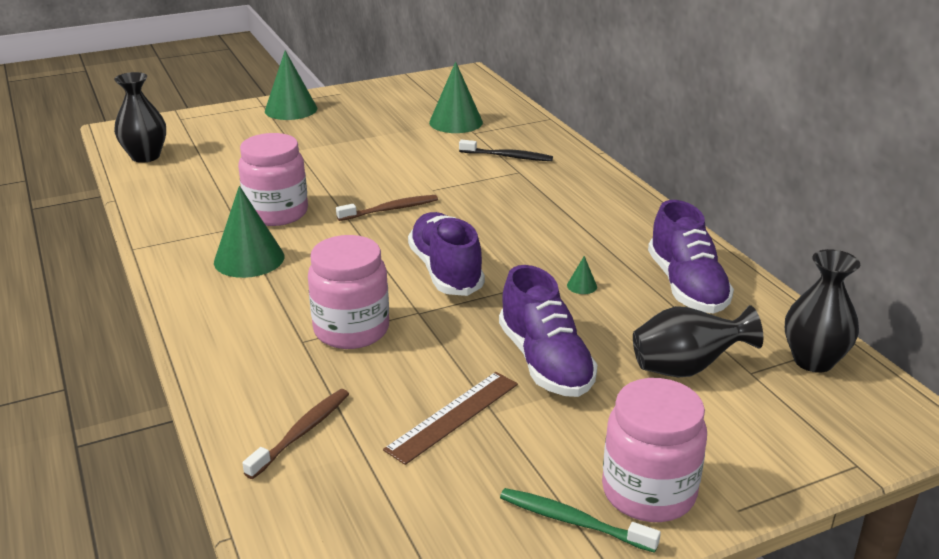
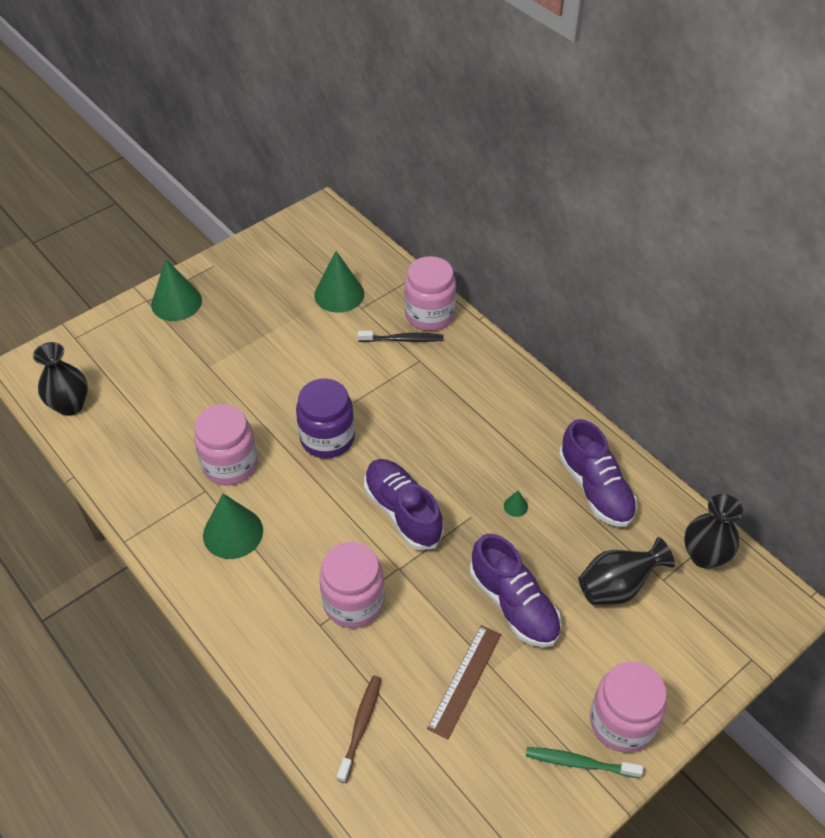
camera: 15 degrees left, 20 degrees up
brown toothbrush [336,195,438,221] -> purple jar [296,378,355,459]
none -> pink jar [405,256,456,331]

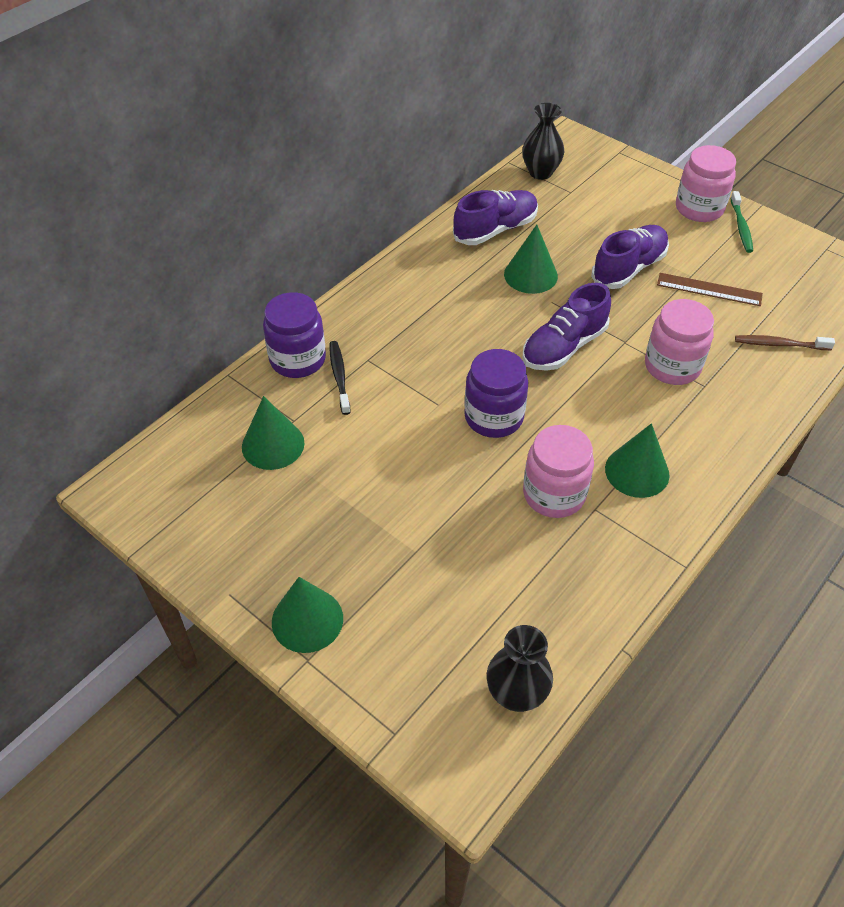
camera: 100 degrees left, 0 degrees up
pink jar [405,256,456,331] -> purple jar [263,292,326,378]
green cone [504,491,528,517] -> green cone [504,225,558,294], size x2.42
black vase [578,537,675,605] -> none

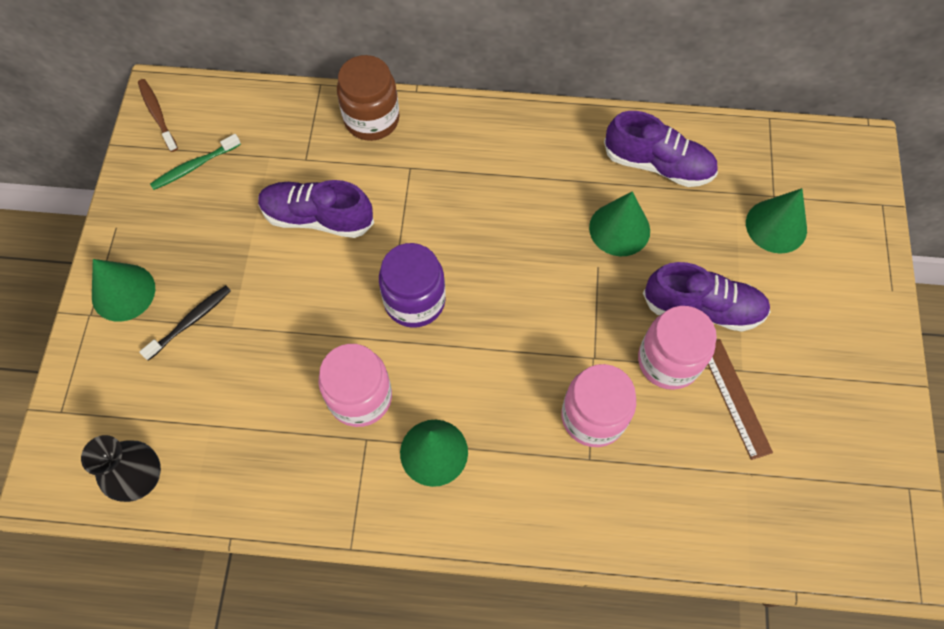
camera: 55 degrees right, 15 degrees up
green cone [242,396,305,470] -> green cone moved to [746,188,807,254]
purple jar [263,292,326,378] -> brown jar [337,55,400,141]
black toothbrush [330,341,351,415] -> black toothbrush moved to [139,285,231,361]
black vase [522,103,564,180] -> none
purple shoe [523,283,611,371] -> purple shoe moved to [258,180,374,238]
pink jar [676,145,736,222] -> pink jar moved to [638,306,717,390]
green toothbrush [730,191,753,253] -> green toothbrush moved to [150,134,241,190]
brown toothbrush [735,335,835,350] -> brown toothbrush moved to [138,79,178,152]

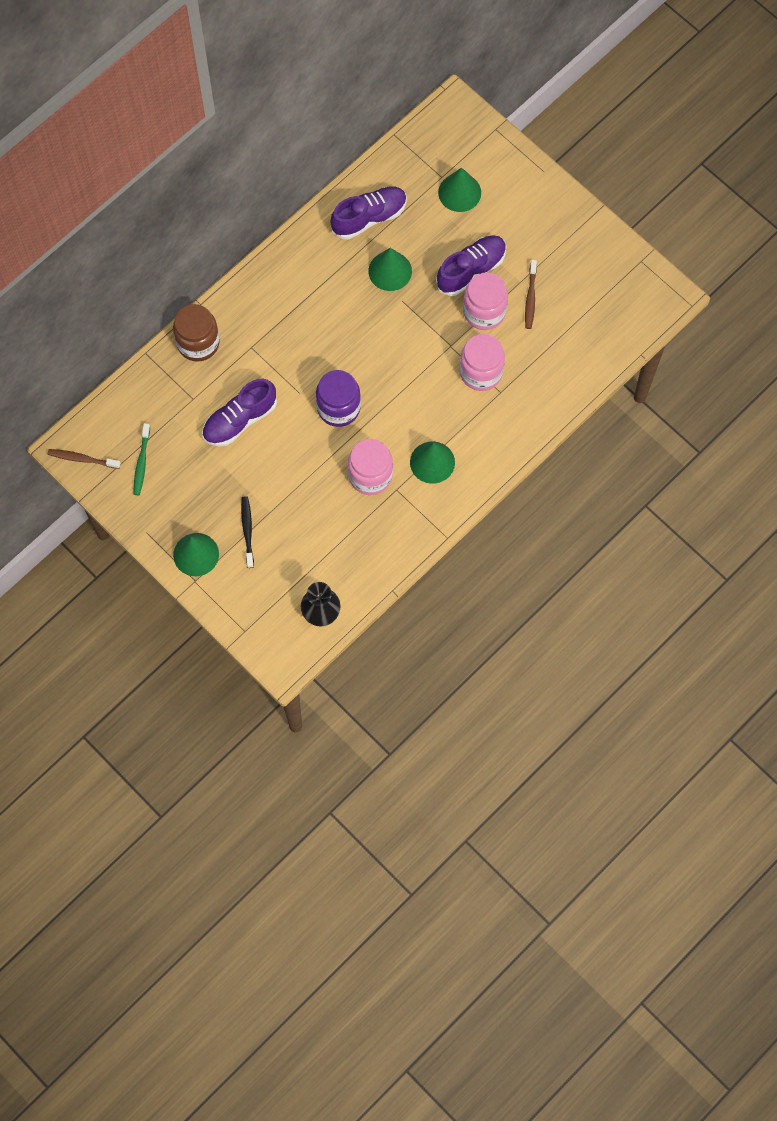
camera: 50 degrees left, 5 degrees up
brown ruler [708,339,773,460] -> brown toothbrush [525,260,537,329]

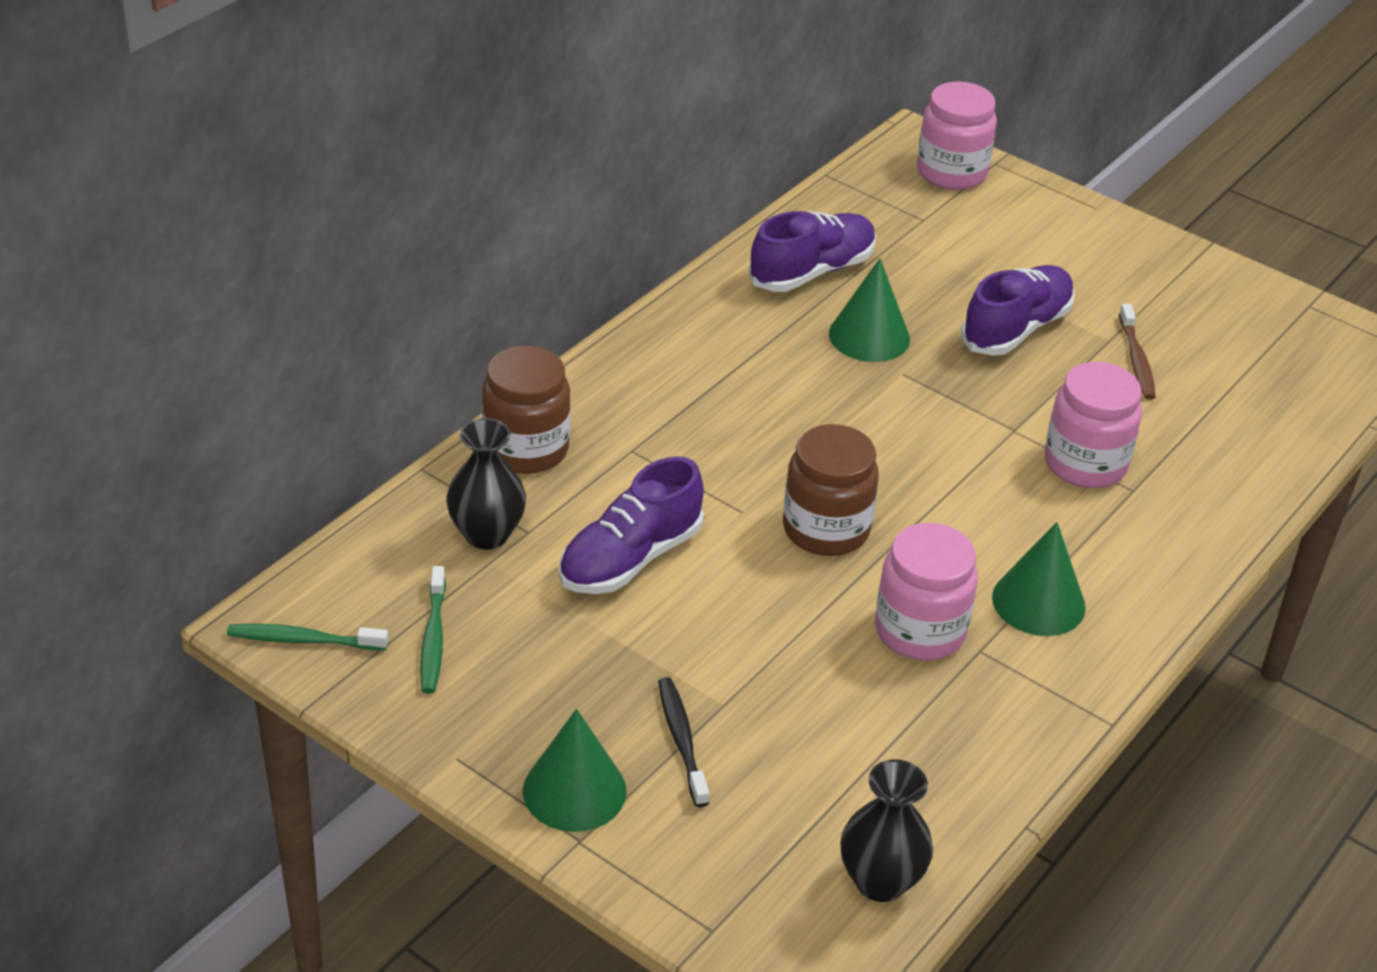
camera: 10 degrees left, 30 degrees down
brown toothbrush [48,449,121,469] -> green toothbrush [227,624,388,650]
purple jar [316,370,361,427] -> brown jar [783,424,879,556]
green cone [438,168,481,212] -> none
pink jar [463,273,508,330] -> pink jar moved to [917,81,997,190]
none -> black vase [446,418,526,549]

